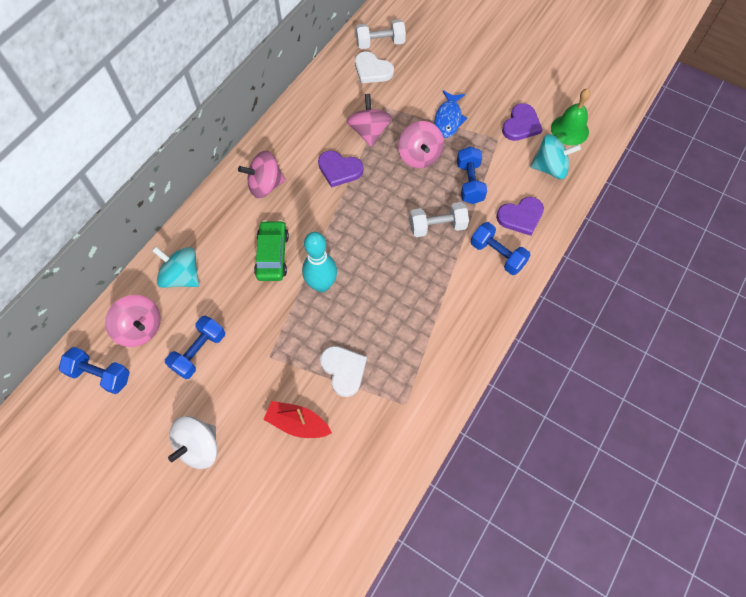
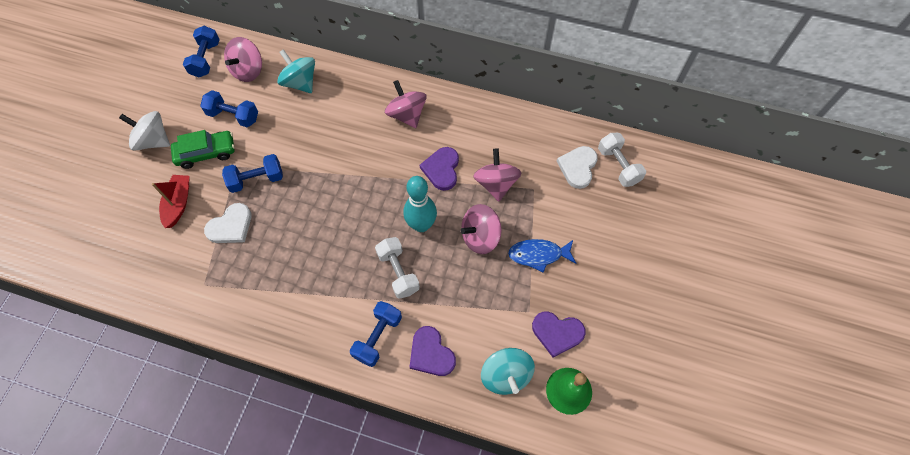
camera: 75 degrees right, 0 degrees up
turquoise spinning top [152,247,199,288] -> turquoise spinning top turned 60 degrees counterclockwise [277,49,315,93]
green car [254,220,289,281] -> green car moved to [171,130,235,169]
turquoise bowling pin [302,232,337,292] -> turquoise bowling pin moved to [403,176,437,232]
pink spinning top [347,94,392,147] -> pink spinning top turned 75 degrees counterclockwise [473,148,521,202]
blue dumbbell [457,146,487,204] -> blue dumbbell moved to [222,154,283,193]

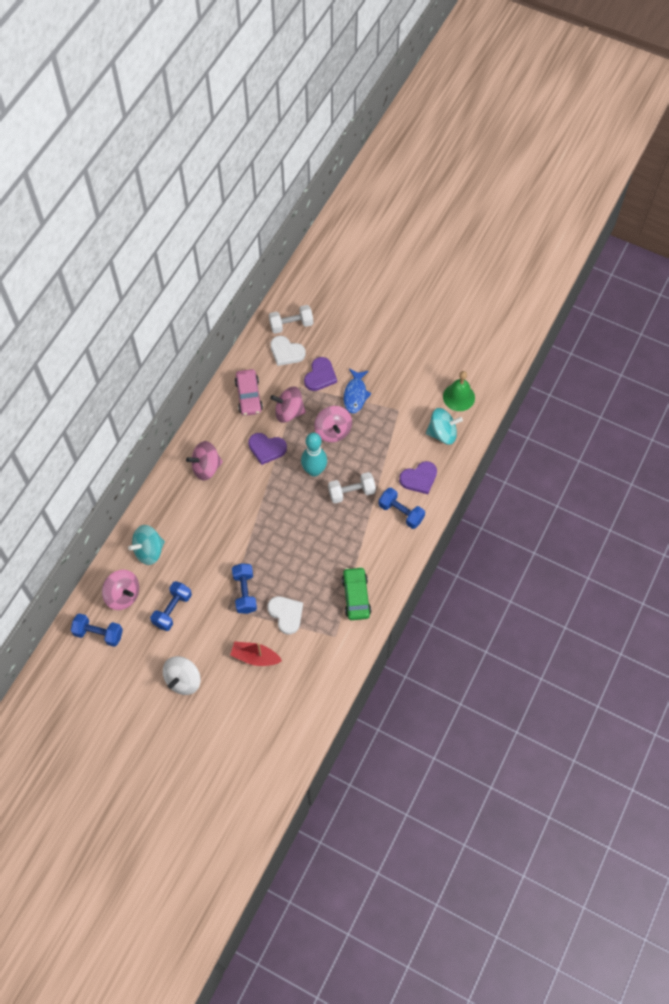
camera: 80 degrees left, 0 degrees up
green car [171,130,235,169] -> green car moved to [342,567,371,620]
purple heart [532,311,586,358] -> purple heart moved to [304,357,337,391]
none -> pink car [235,369,263,416]

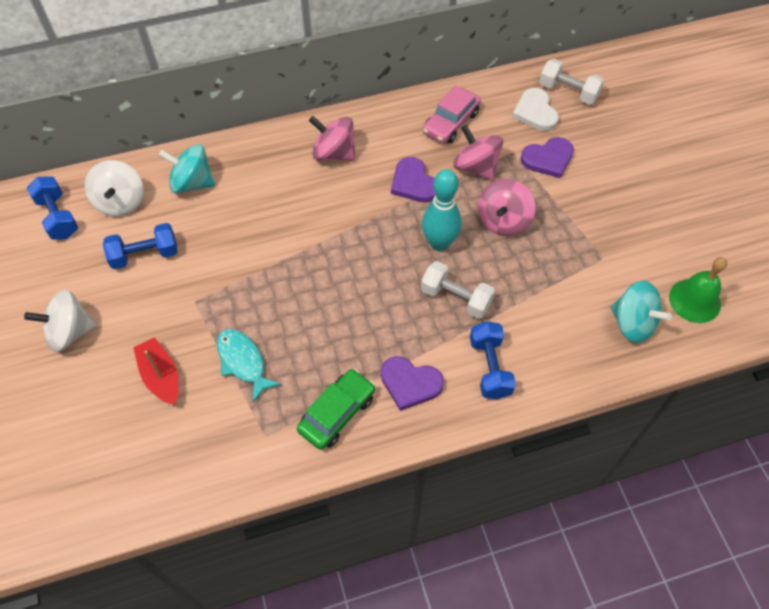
camera: 45 degrees right, 5 degrees down
pink spinning top [102,570,139,610] -> white spinning top [84,160,144,217]
blue dumbbell [232,563,257,614] -> none
white heart [267,596,303,634] -> turquoise fish [217,329,281,402]
blue fish [344,369,372,413] -> none
purple heart [399,461,437,494] -> purple heart moved to [381,356,444,411]

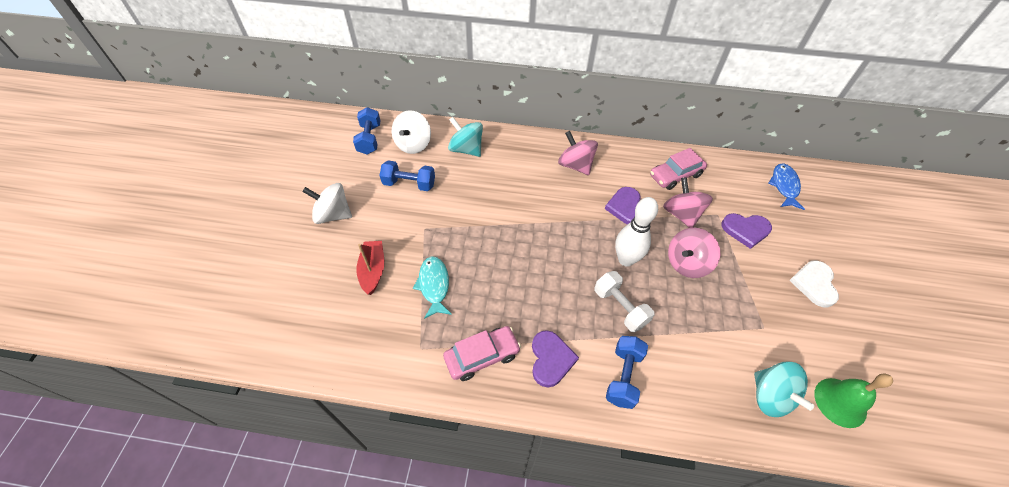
camera: 25 degrees right, 5 degrees down
green car [297,369,375,450] -> pink car [443,326,521,381]
purple heart [381,356,444,411] -> purple heart turned 135 degrees counterclockwise [532,330,579,387]
turquoise bowling pin [422,169,462,251] -> white bowling pin [615,197,658,267]
white heart [512,88,559,131] -> white heart moved to [789,261,839,307]
white dumbbell [539,59,604,105] -> blue fish [768,163,805,210]

